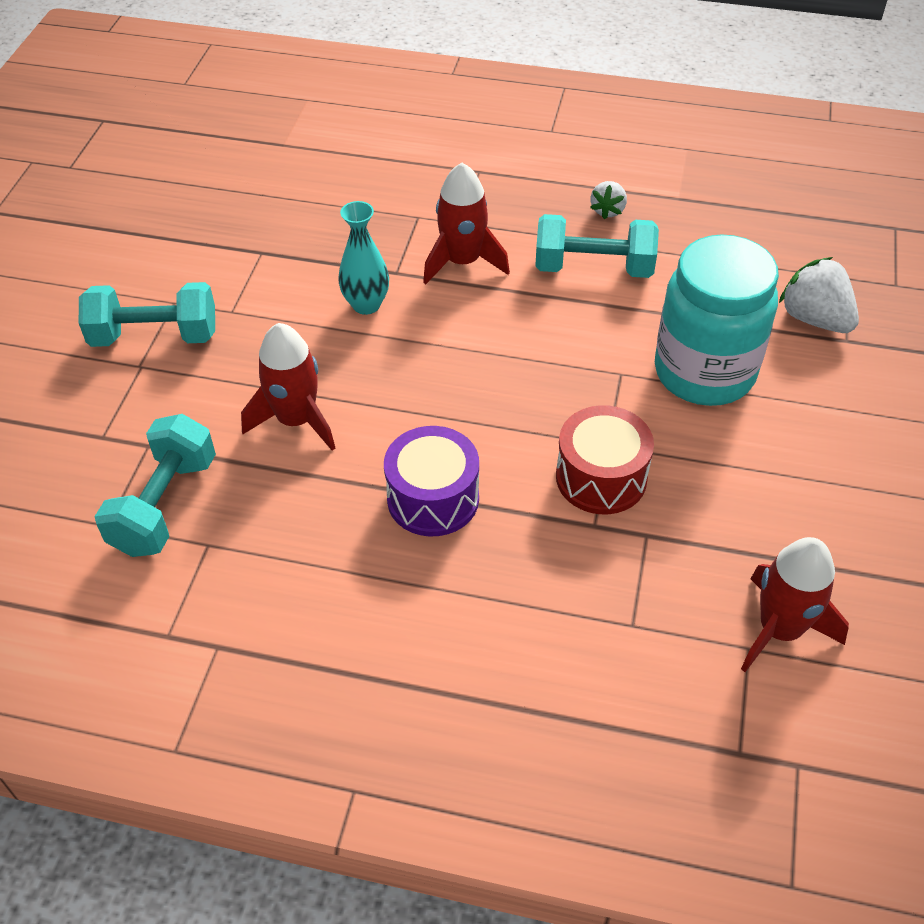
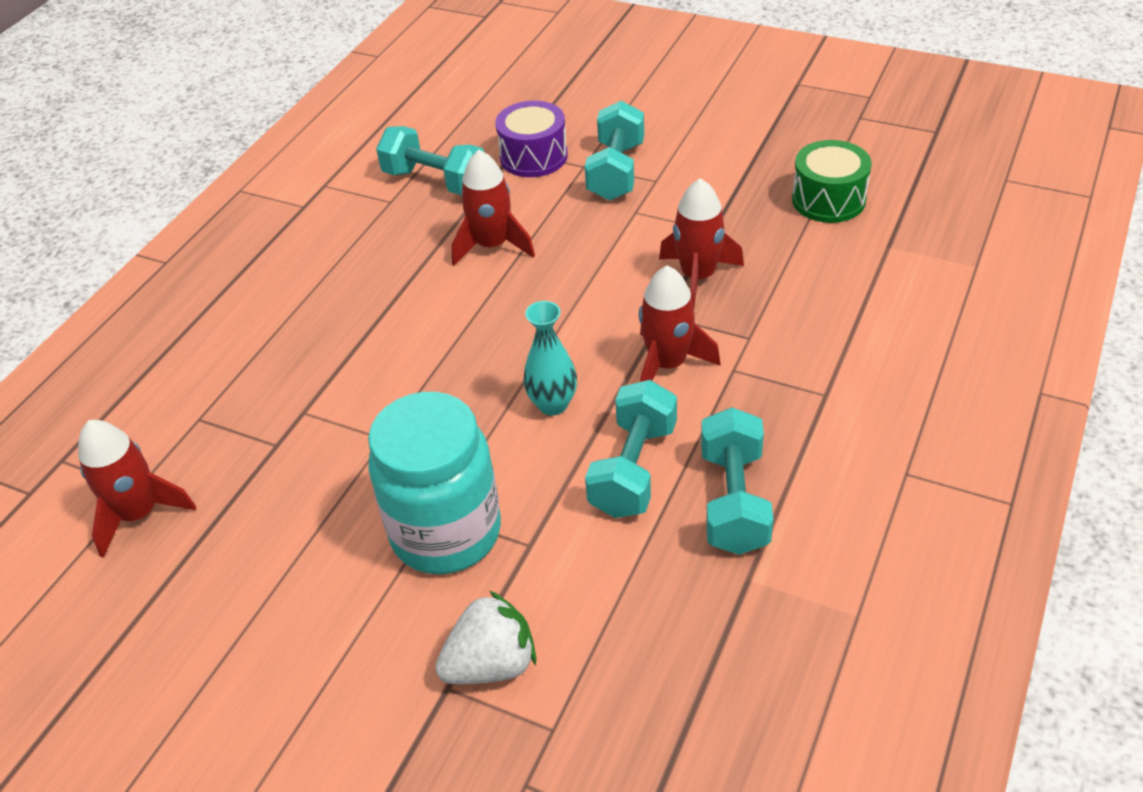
camera: 105 degrees right, 5 degrees down
turquoise vase [338,201,389,315] -> turquoise vase moved to [523,301,577,415]
purple drum [384,426,479,536] -> purple drum moved to [495,101,568,177]
red drum [556,405,654,514] -> none
white strawberry [590,181,627,220] -> turquoise dumbbell [701,407,773,555]
none -> red rocket [659,178,744,308]
none -> green drum [792,140,872,223]

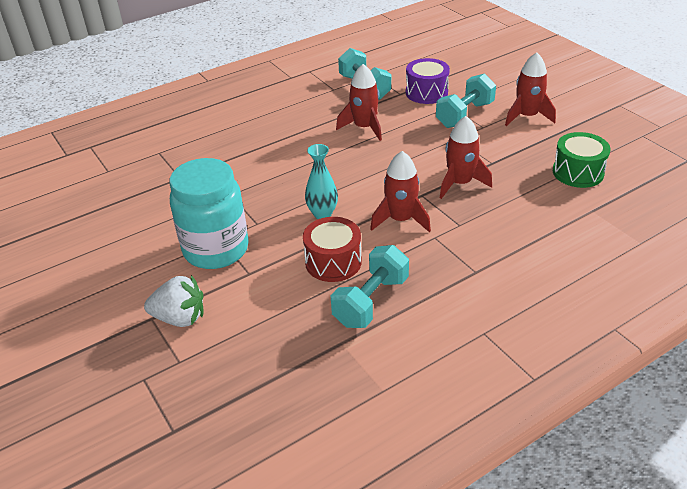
camera: 30 degrees right, 5 degrees down
red rocket [78,420,196,558] -> red rocket moved to [505,52,556,126]
turquoise dumbbell [585,380,677,518] -> red drum [303,217,362,282]

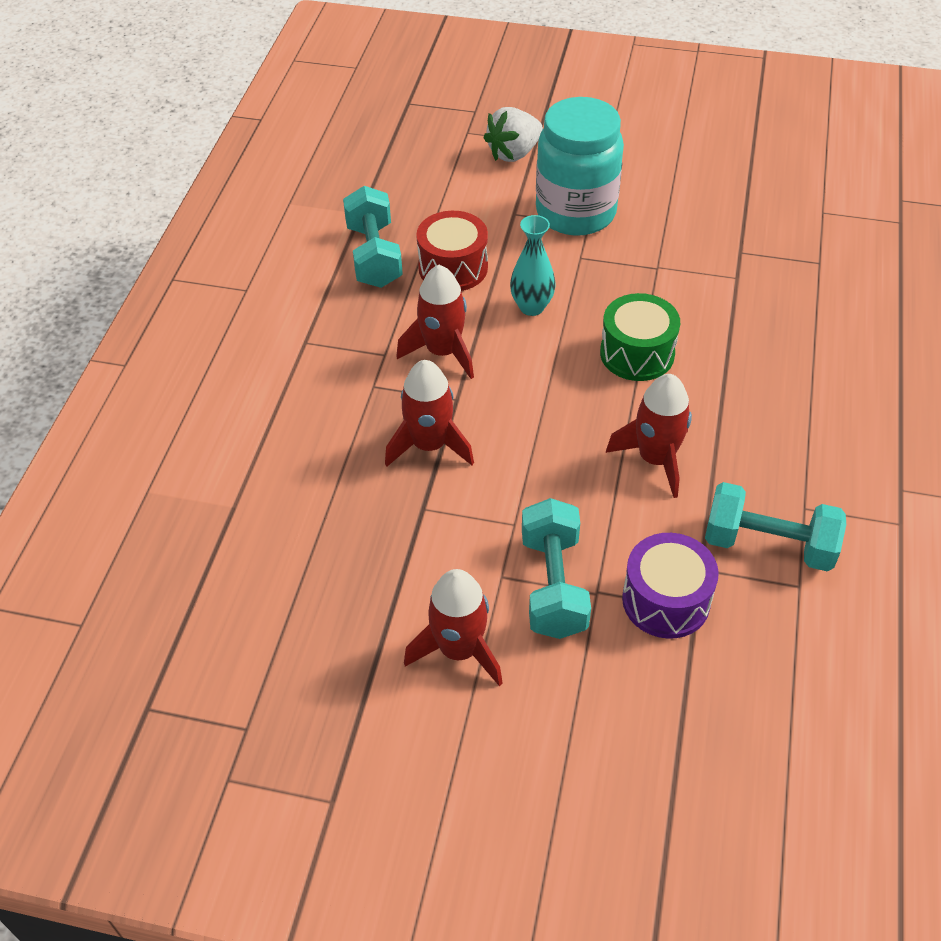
camera: 135 degrees right, 10 degrees up
green drum [553,132,611,188] -> green drum moved to [600,293,680,381]

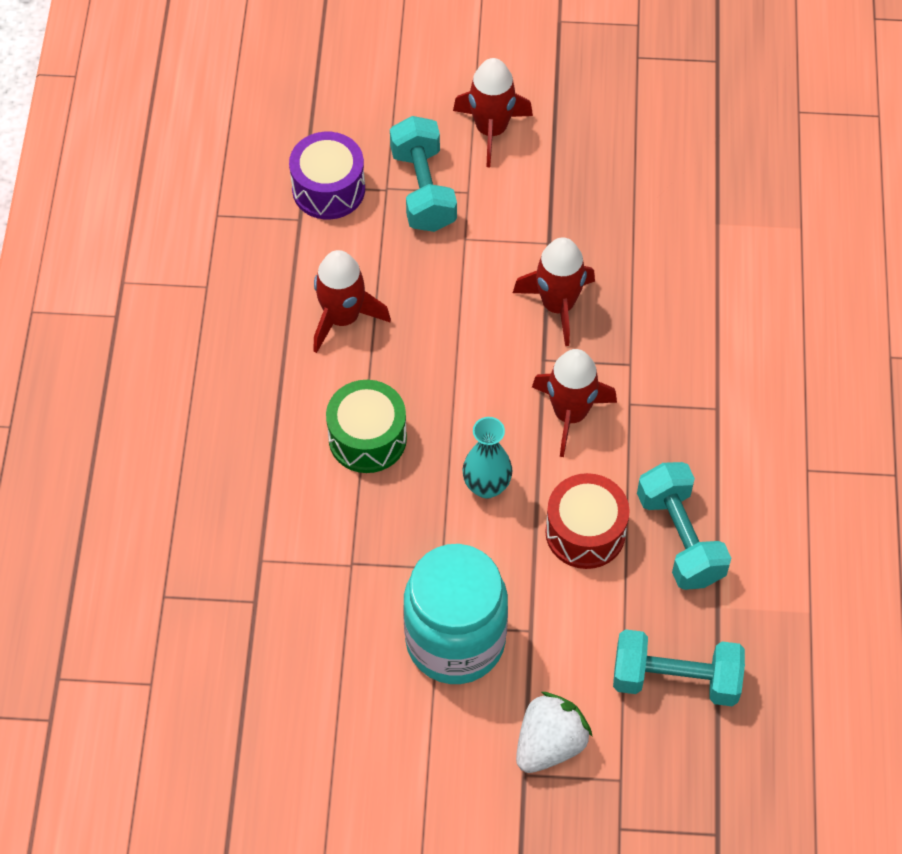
camera: 170 degrees right, 10 degrees up
turquoise dumbbell [705,482,846,572] -> turquoise dumbbell moved to [613,629,745,706]

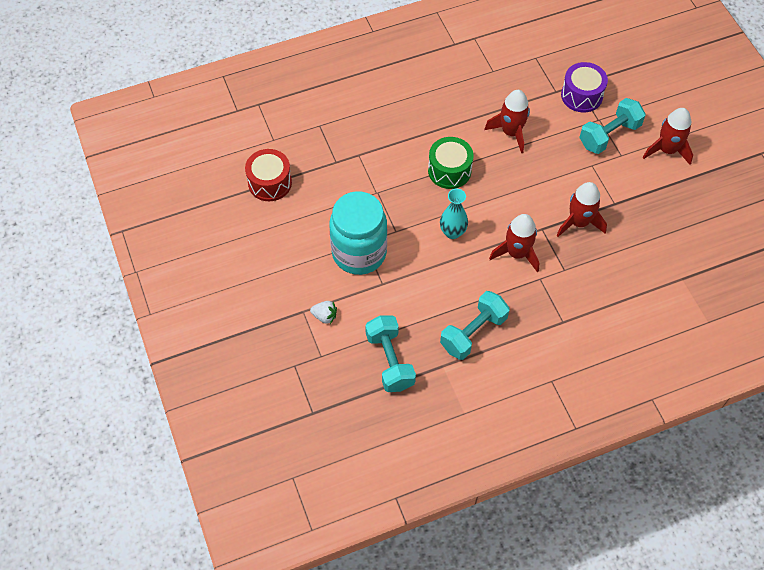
camera: 65 degrees right, 0 degrees up
white strawberry [516,692,593,773] -> white strawberry [310,301,337,324], size x0.59
red drum [545,473,630,569] -> red drum moved to [245,149,292,201]

